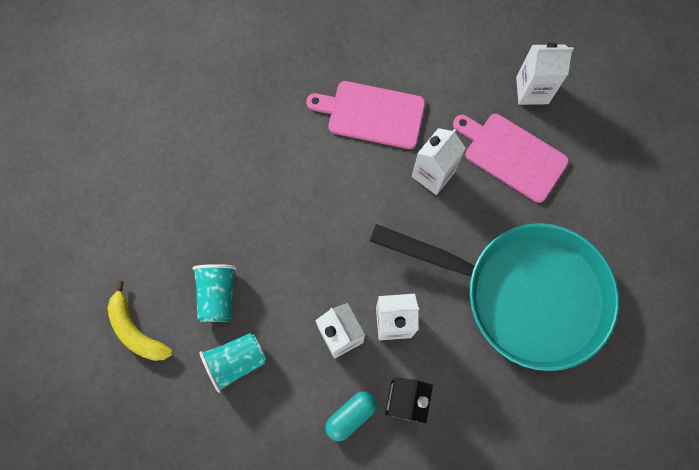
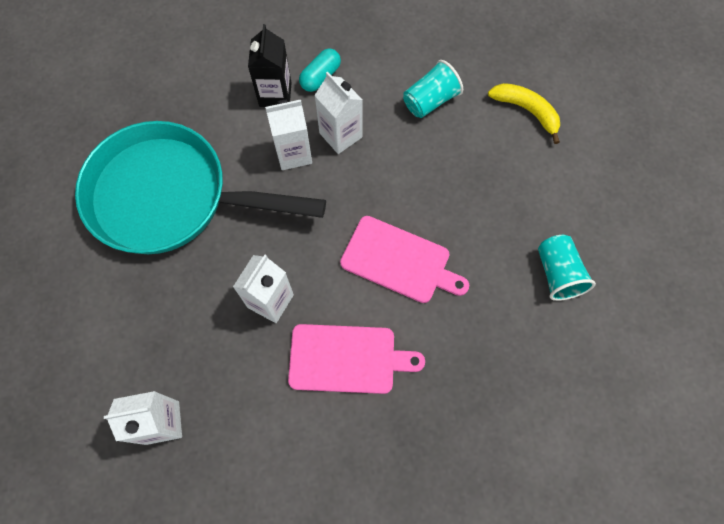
camera: 170 degrees right, 5 degrees down
turquoise cup [192,264,237,322] -> turquoise cup moved to [538,235,596,301]
pink cutting board [453,114,569,203] -> pink cutting board moved to [340,216,469,303]

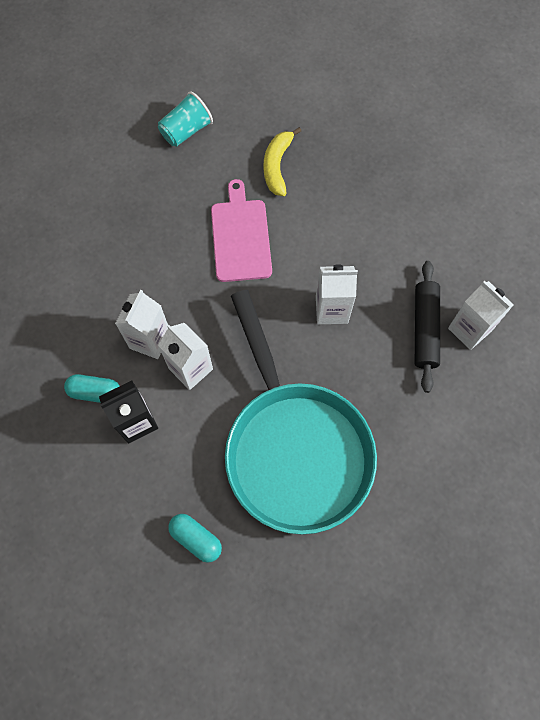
camera: 120 degrees left, 0 degrees up
pink cutting board [288,324,425,394] -> none
turquoise cup [403,60,463,118] -> none
yellow banana [488,83,560,144] -> yellow banana moved to [264,127,301,196]
none -> turquoise capsule [168,514,222,563]
none -> black rolling pin [415,261,440,393]

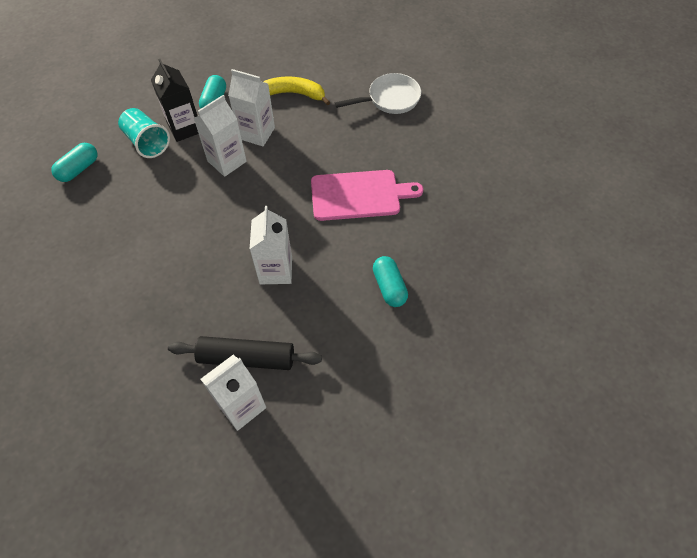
camera: 90 degrees right, 10 degrees down
turquoise cup [158,91,213,147] -> turquoise cup moved to [118,108,170,158]
turquoise pan [225,290,377,535] -> none
yellow banana [264,127,301,196] -> yellow banana moved to [264,76,330,105]
none -> white pan [335,73,421,114]
none -> turquoise capsule [373,256,408,307]

